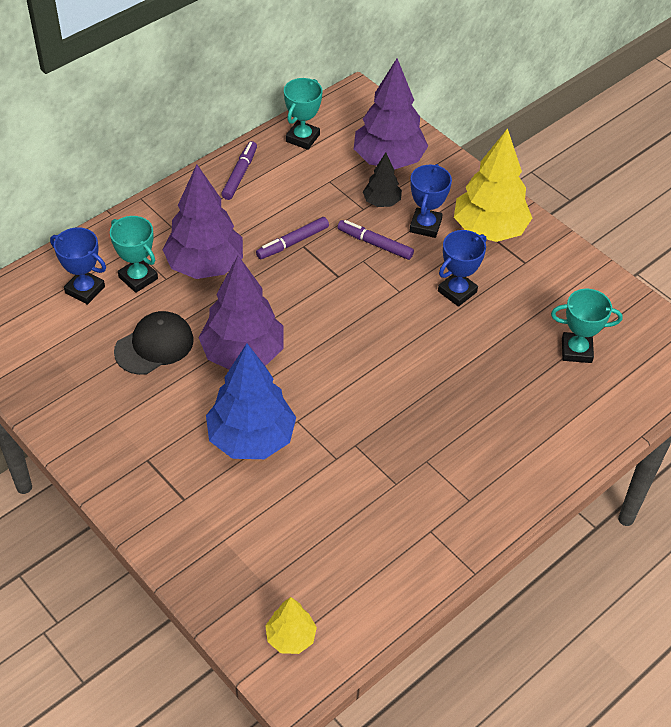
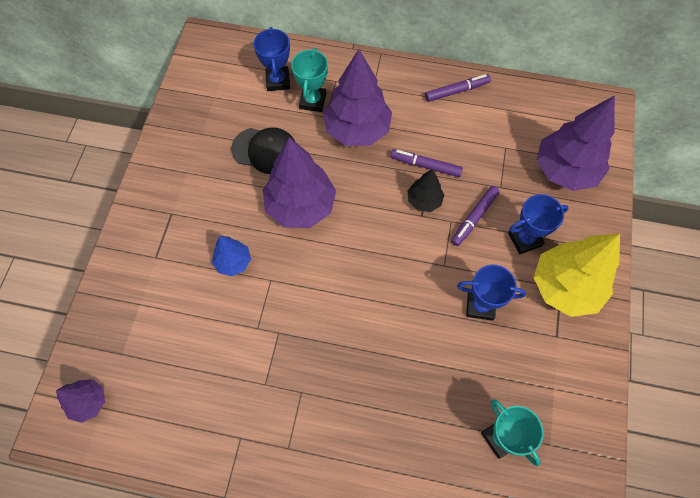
camera: 55 degrees right, 15 degrees up
blue tree [206,343,296,459] -> blue tree [212,236,251,276], size x0.51
yellow tree [265,597,317,654] -> purple tree [56,379,105,423]
turquoise trophy [284,78,323,150] -> none
purple marker [337,220,414,260] -> purple marker turned 135 degrees counterclockwise [451,186,500,246]
black tree [363,152,402,207] -> black tree moved to [407,169,444,212]

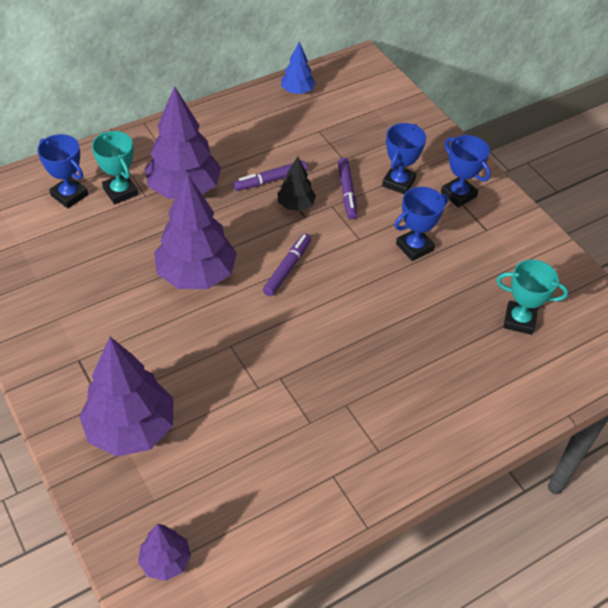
camera: 45 degrees left, 15 degrees down
blue tree [212,236,251,276] -> blue tree moved to [281,41,316,94]
black cap [231,127,295,174] -> none
purple marker [425,74,491,102] -> purple marker moved to [263,233,311,296]
yellow tree [534,234,620,317] -> blue trophy [441,135,491,208]
purple tree [537,95,615,191] -> purple tree moved to [79,337,174,457]

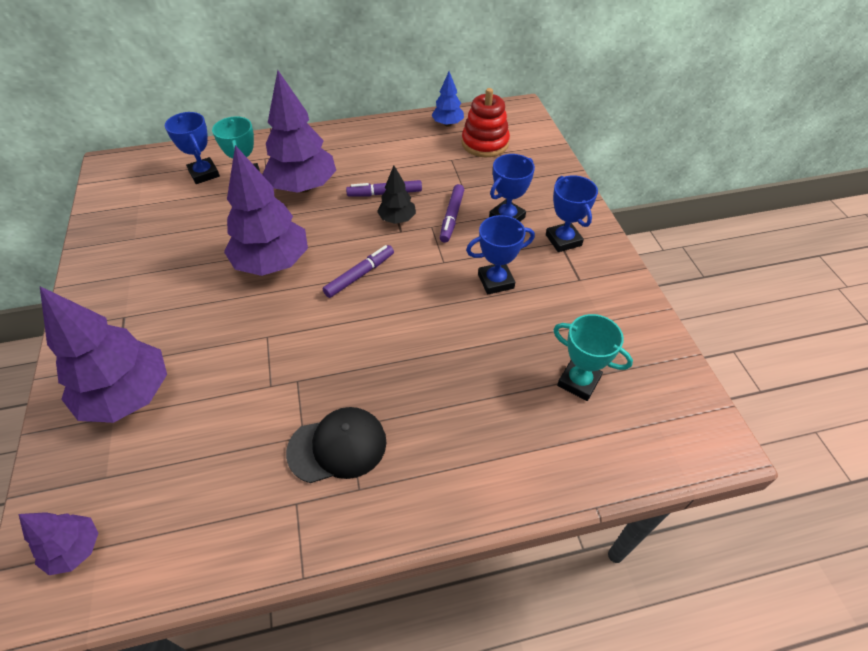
camera: 20 degrees right, 0 degrees up
none -> black cap [286,407,386,483]
none -> red stacking toy [462,88,510,157]

